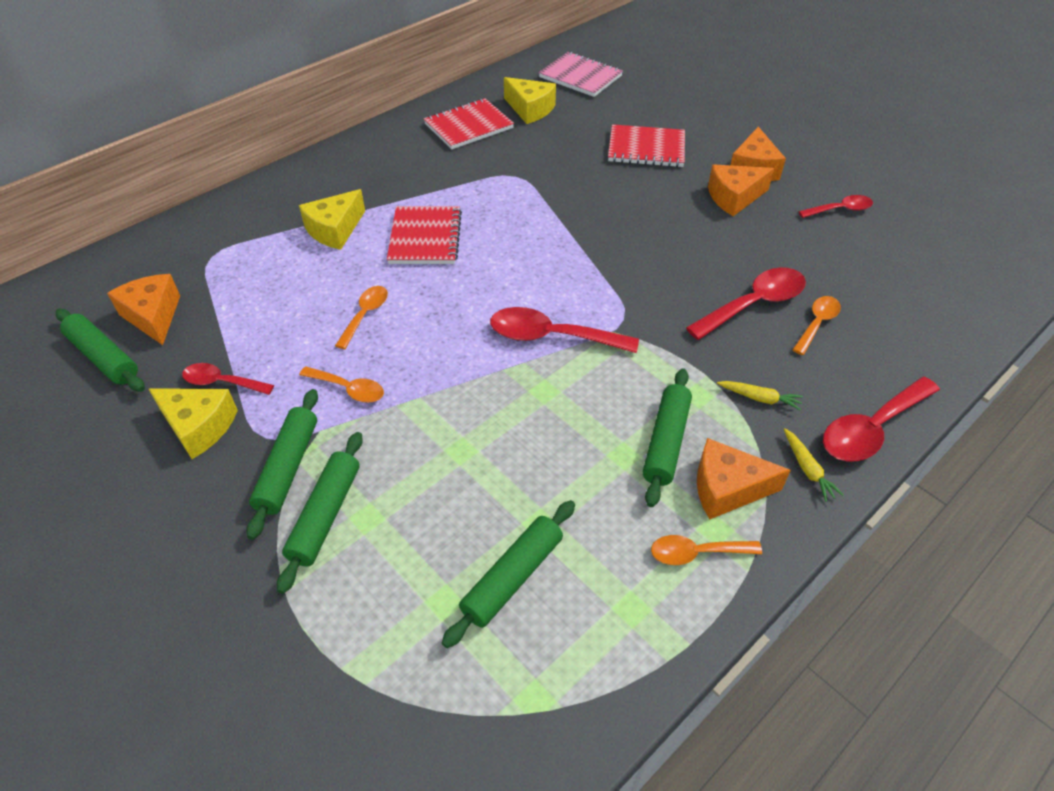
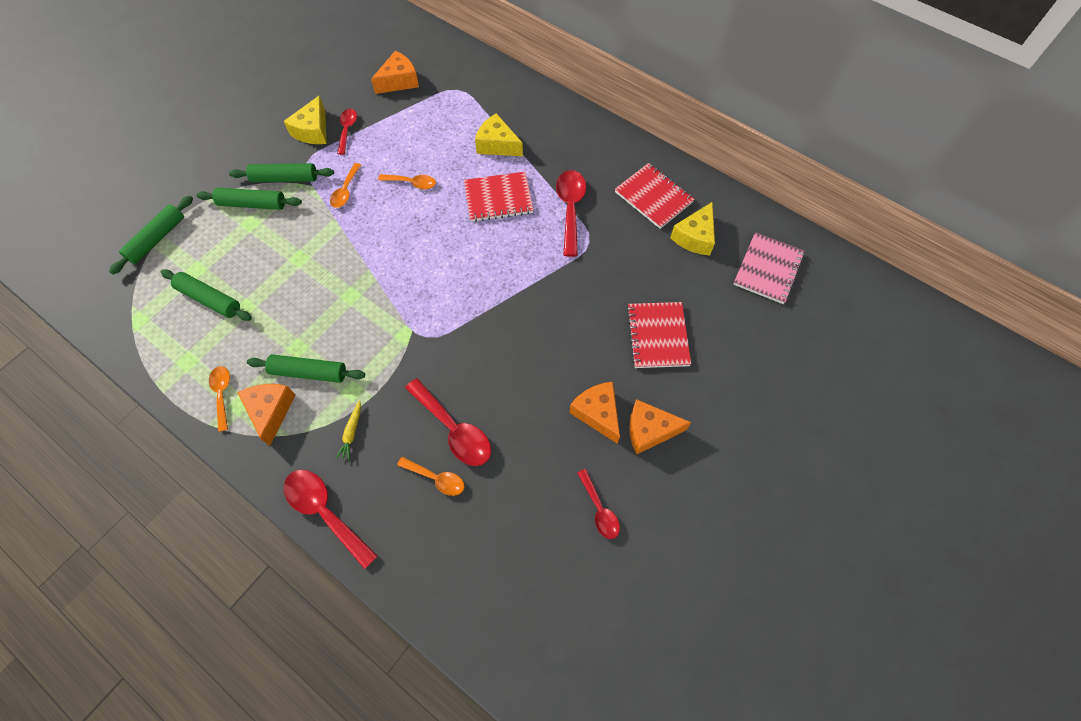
camera: 80 degrees right, 15 degrees up
green rolling pin [56,309,145,392] -> green rolling pin moved to [109,196,193,274]
red spoon [490,307,639,353] -> red spoon moved to [556,170,586,257]
yellow carrot [784,428,844,502] -> none

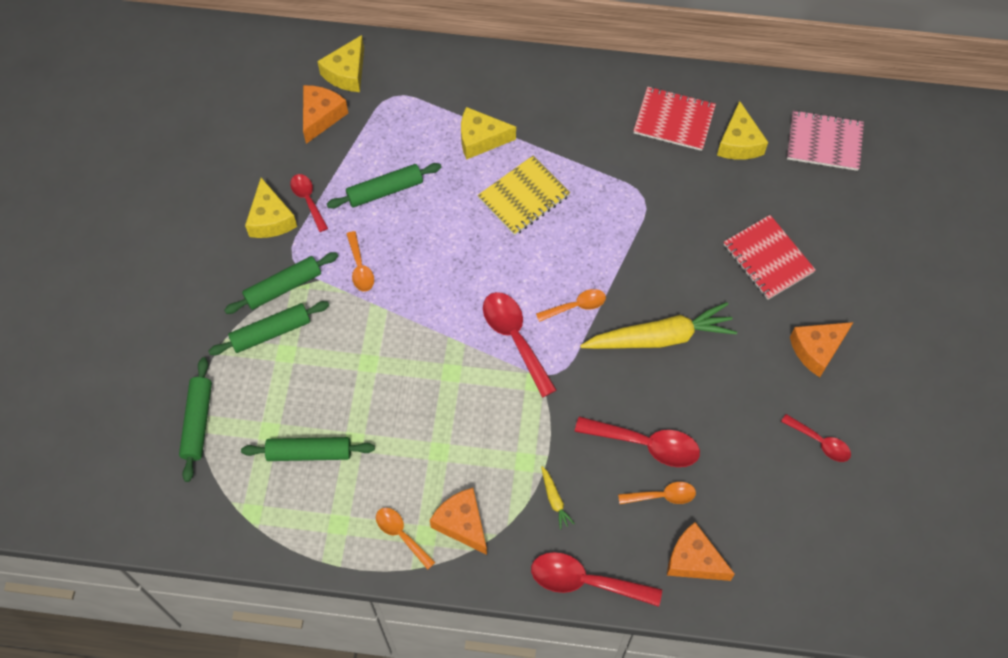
camera: 30 degrees left, 0 degrees up
green rolling pin [247,354,365,383] -> green rolling pin moved to [327,163,441,209]
orange spoon [378,174,436,189] -> orange spoon moved to [536,289,606,322]
red notebook [464,172,534,222] -> yellow notebook [478,155,570,235]
red spoon [556,170,586,257] -> red spoon moved to [483,292,557,398]
orange cheese [570,382,620,444] -> orange cheese moved to [667,522,735,581]
pink notebook [733,232,805,304] -> pink notebook turned 75 degrees counterclockwise [787,110,864,171]
none -> yellow cheese [317,35,364,92]
none -> yellow carrot [580,302,737,349]

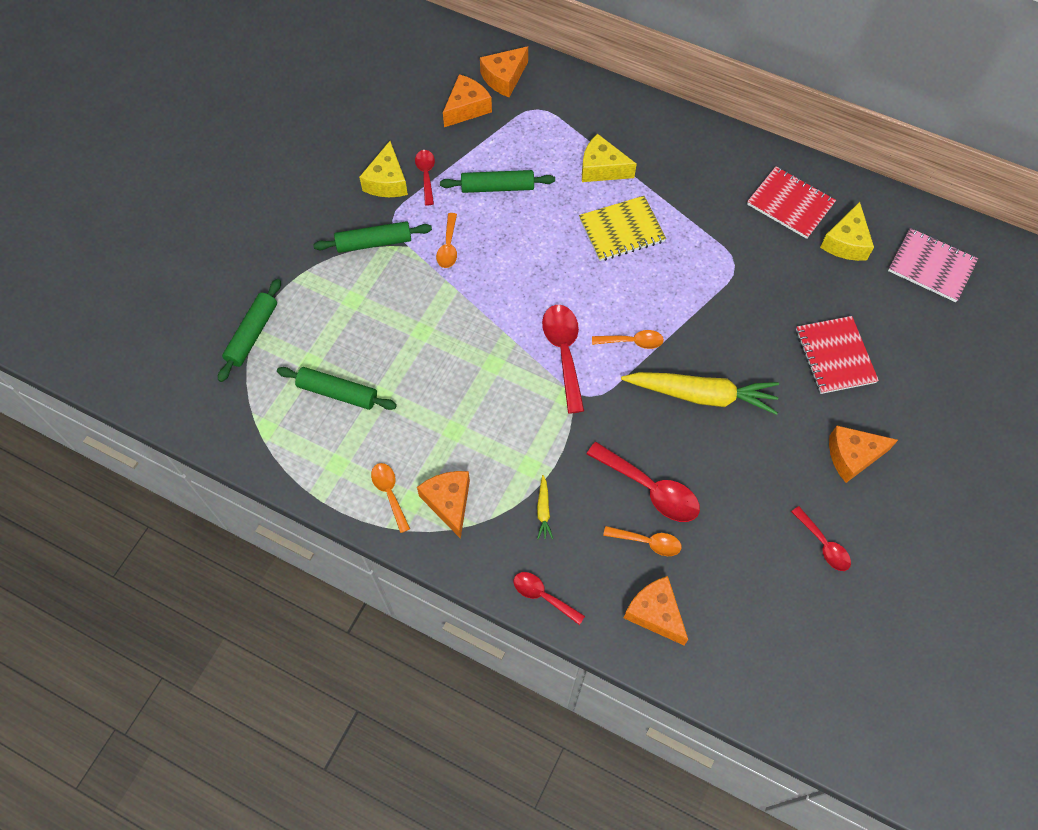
camera: 20 degrees right, 0 degrees up
green rolling pin [209,301,329,355] -> none
yellow cheese [317,35,364,92] -> orange cheese [480,46,528,97]
red spoon [531,552,662,607] -> red spoon [514,572,585,625], size x0.60

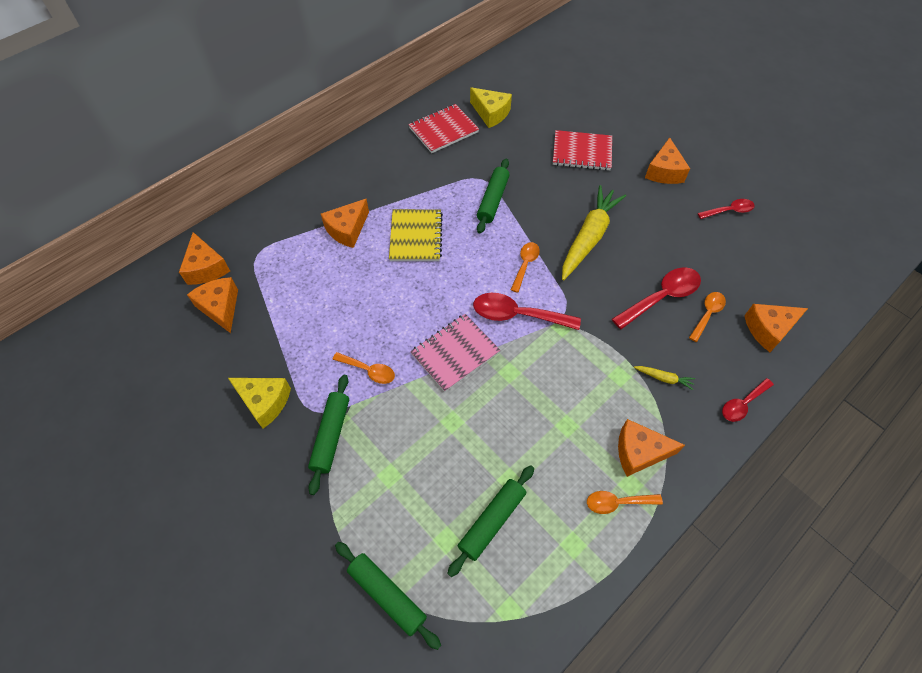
camera: 70 degrees left, 5 degrees down
red spoon [415,150,435,205] -> none
green rolling pin [440,170,555,193] -> green rolling pin moved to [477,159,510,234]
yellow cheese [582,134,637,182] -> orange cheese [321,198,369,248]
pink notebook [888,228,978,302] -> pink notebook moved to [410,314,500,392]

